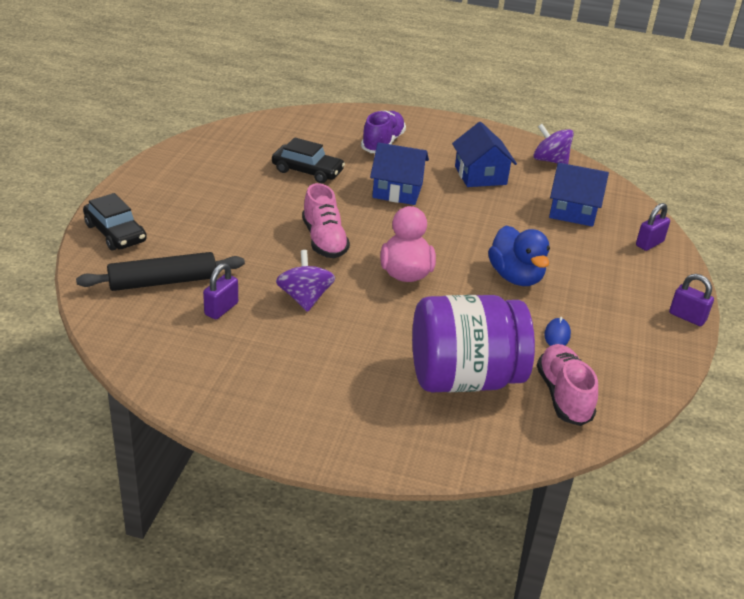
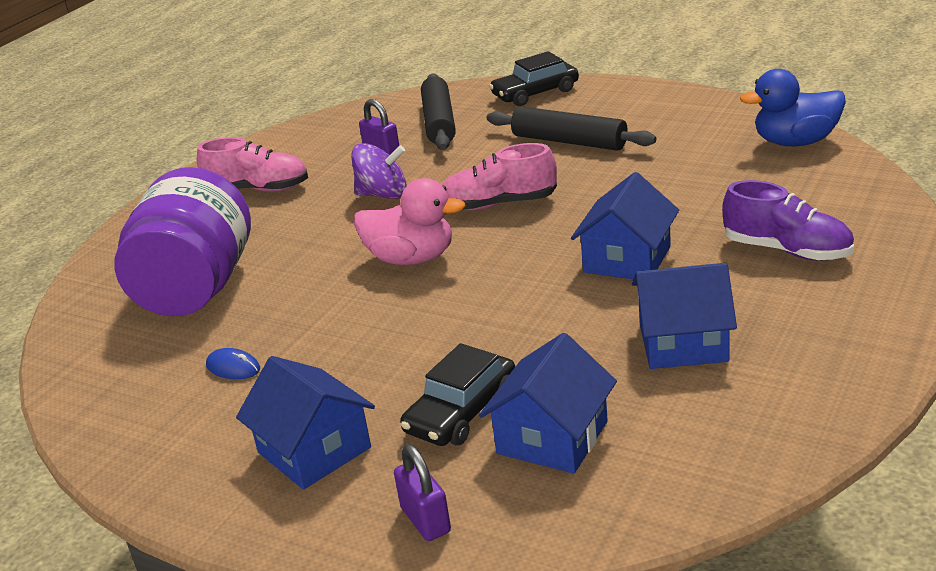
camera: 110 degrees right, 5 degrees down
black car [272,137,345,183] -> black car moved to [400,343,515,446]
blue duck [488,226,550,286] -> blue duck moved to [740,69,846,146]
purple spinning top [533,124,574,164] -> none
pink shoe [537,344,598,426] -> pink shoe moved to [197,137,308,192]
purple padlock [669,274,714,326] -> none
none -> blue house [236,356,375,490]
none -> black rolling pin [487,107,656,151]

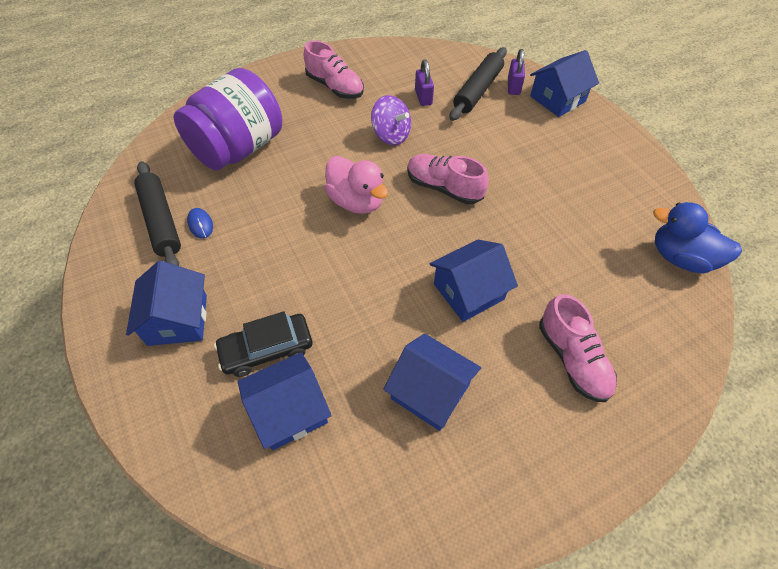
camera: 30 degrees right, 25 degrees up
purple padlock [394,444,451,541] -> purple padlock moved to [508,49,525,95]
black rolling pin [487,107,656,151] -> black rolling pin moved to [134,161,181,266]
black car [489,51,579,106] -> blue house [530,50,599,117]
purple shoe [722,180,854,261] -> pink shoe [539,294,617,402]

